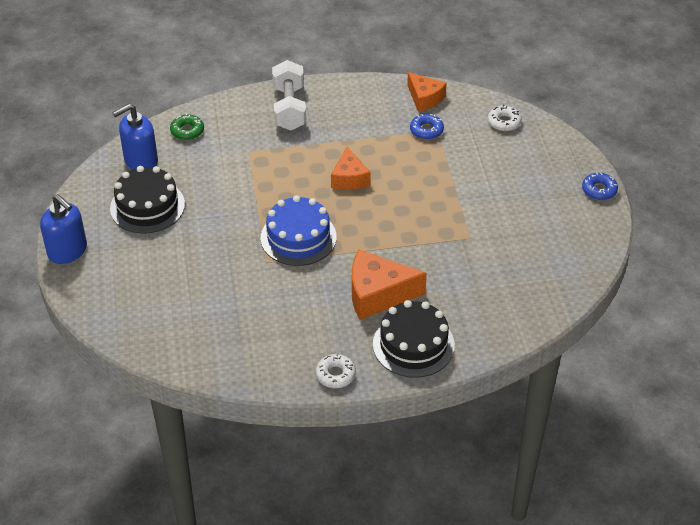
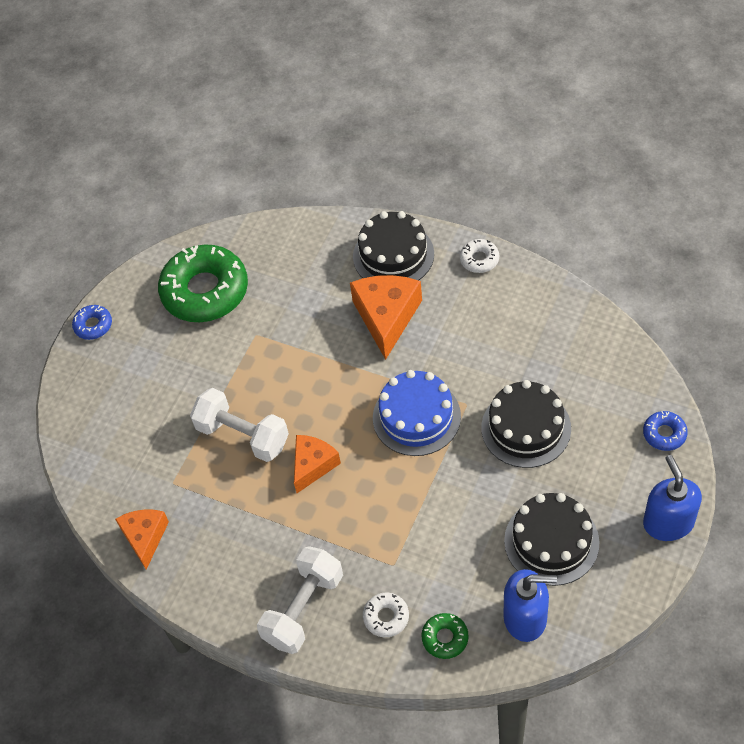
camera: 140 degrees left, 10 degrees up
orange cheese [352,250,427,320] -> orange cheese turned 120 degrees counterclockwise [350,275,422,360]
blue donut [410,114,444,140] -> blue donut moved to [643,411,688,451]
white donut [488,105,522,131] -> white donut moved to [363,593,409,637]
none -> green donut [158,245,248,322]
none -> white dumbbell [190,388,289,462]
none -> black cake [481,380,571,468]

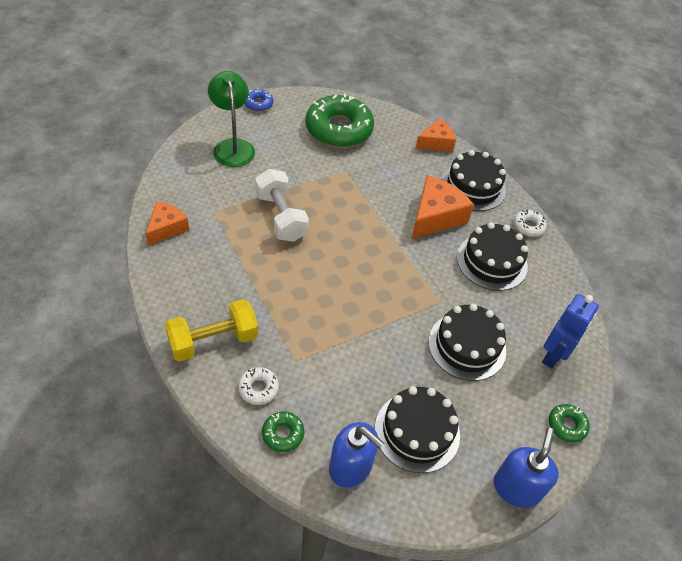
camera: 25 degrees right, 5 degrees down
white dumbbell [257,546,343,654] -> yellow dumbbell [165,299,258,362]
orange cheese [294,435,341,493] -> orange cheese moved to [415,118,456,152]
blue cake [373,370,461,456] -> none
blue donut [643,411,688,451] -> green donut [549,404,590,443]
none -> green lamp [208,71,255,167]
none -> black cake [457,222,528,291]
none -> blue robot [542,294,599,369]

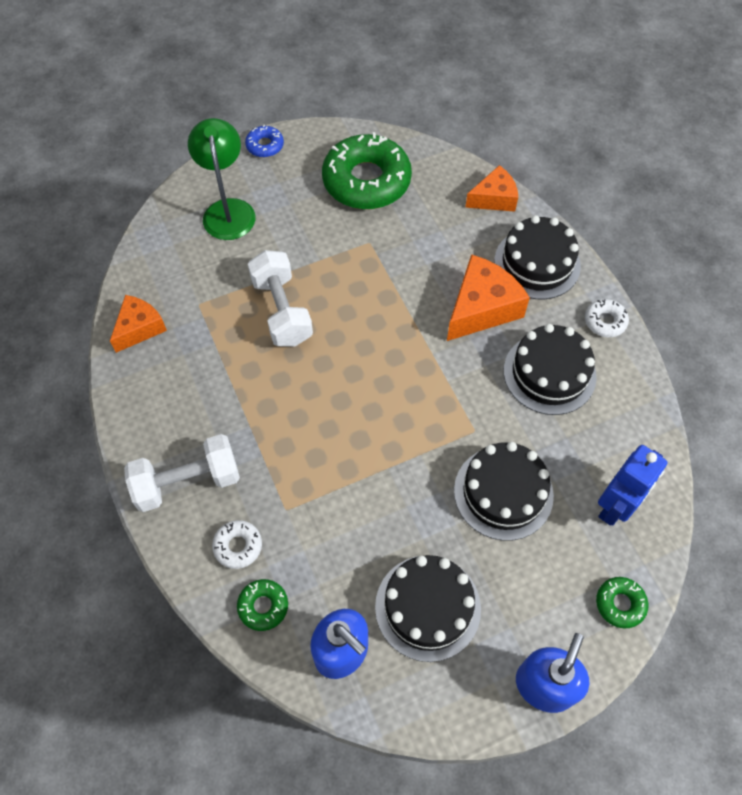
camera: 10 degrees right, 10 degrees up
yellow dumbbell [165,299,258,362] -> white dumbbell [124,434,240,512]

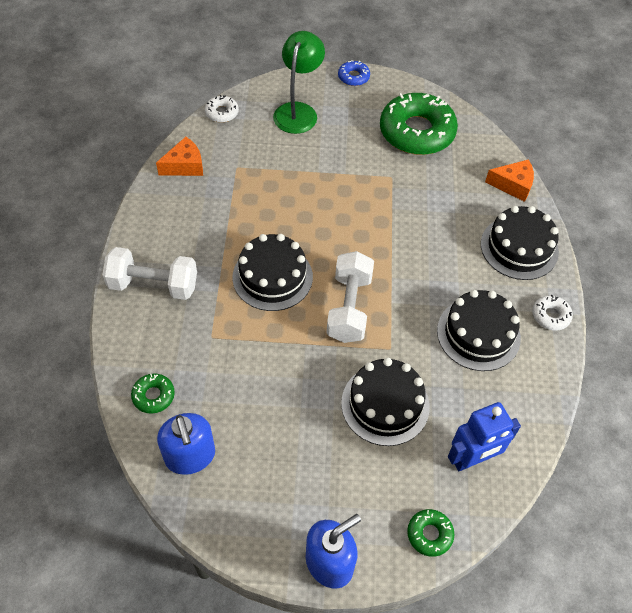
camera: 25 degrees right, 5 degrees down
white donut [212,520,262,569] -> white donut moved to [205,95,239,122]
white dumbbell [248,250,313,347] -> white dumbbell moved to [326,251,374,343]
black cake [375,555,481,662] -> black cake moved to [232,234,313,311]
orange cheese [447,254,530,341] -> none

